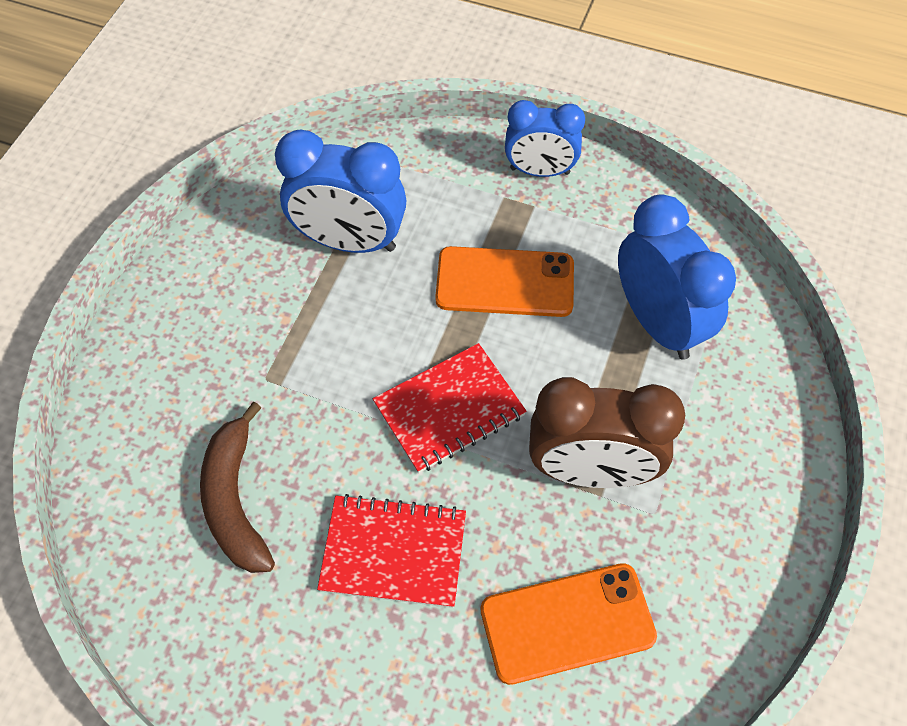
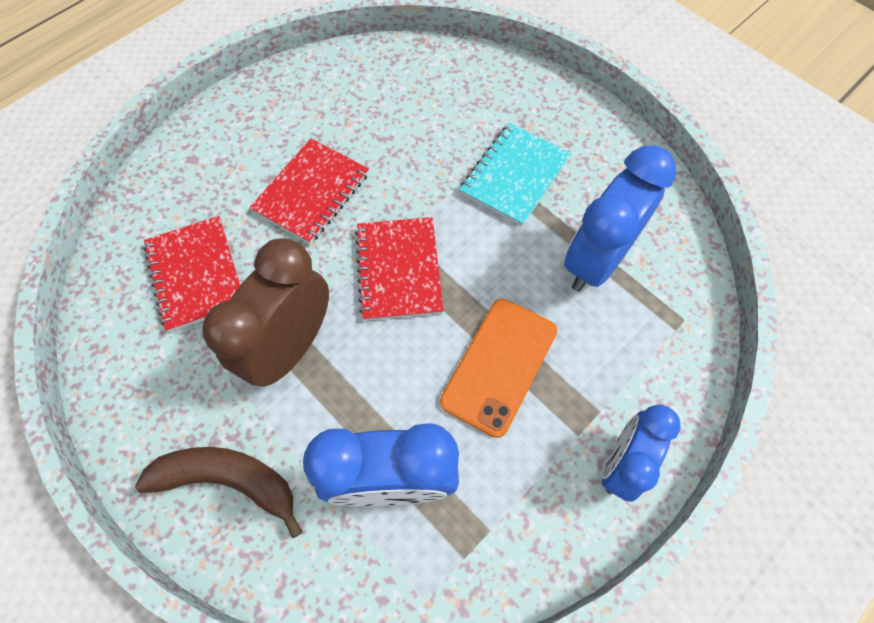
camera: 115 degrees right, 5 degrees up
brown banana [200,402,275,573] -> brown banana moved to [135,447,303,538]
orange phone [480,563,657,685] -> red notebook [143,216,240,332]
none -> turquoise notebook [459,123,571,226]

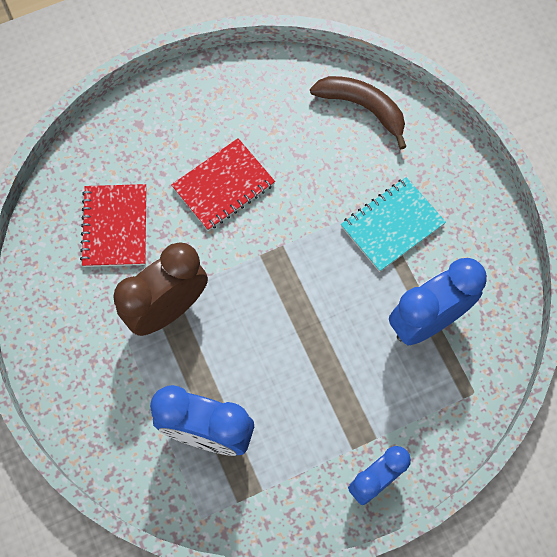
camera: 20 degrees right, 5 degrees up
brown banana [135,447,303,538] -> brown banana moved to [310,76,406,149]
red notebook [355,217,444,321] -> none
orange phone [440,299,557,438] -> none

